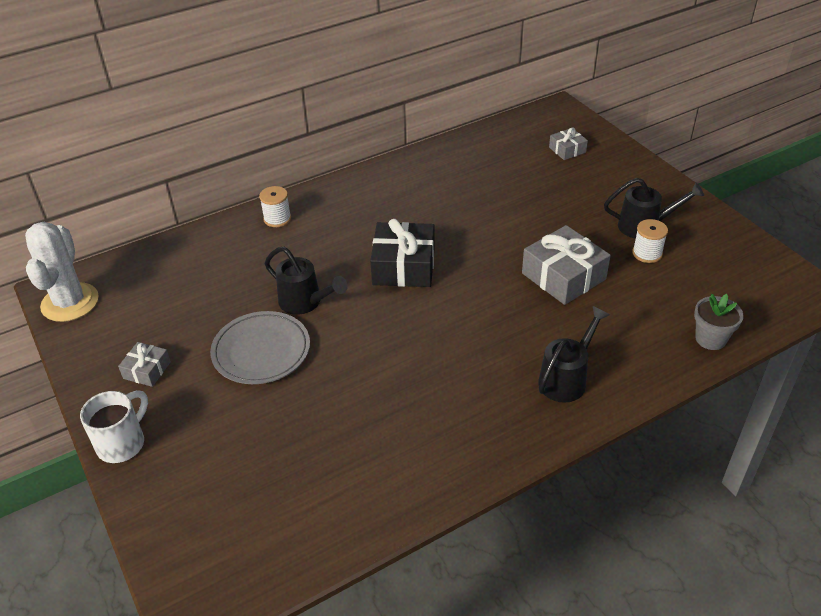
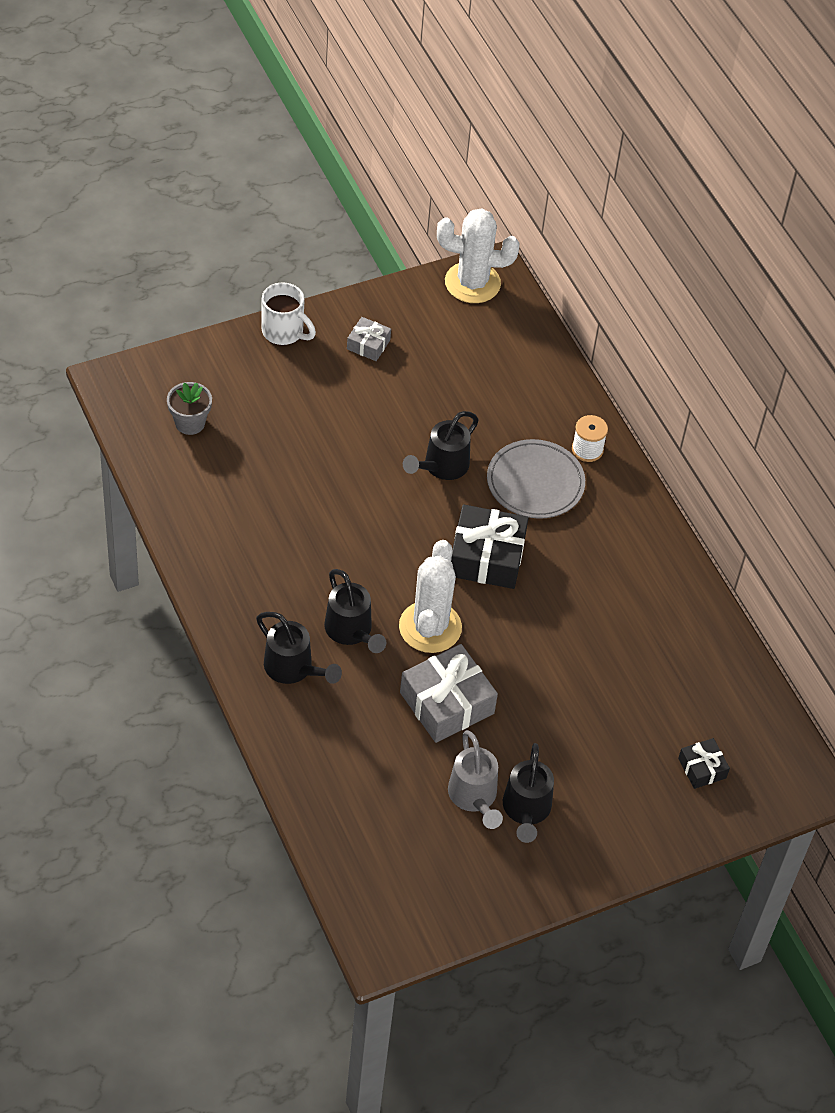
camera: 90 degrees right, 10 degrees up
grey plate [210,311,310,384] -> grey plate moved to [487,439,585,519]
grey gift [549,127,588,160] -> black gift [678,738,730,789]
white spool [632,219,668,263] -> grey watering can [448,730,503,829]
grey flower pot [694,294,744,350] -> grey flower pot moved to [167,382,212,435]
none -> black watering can [324,569,386,653]
none -> white cactus [399,540,462,653]

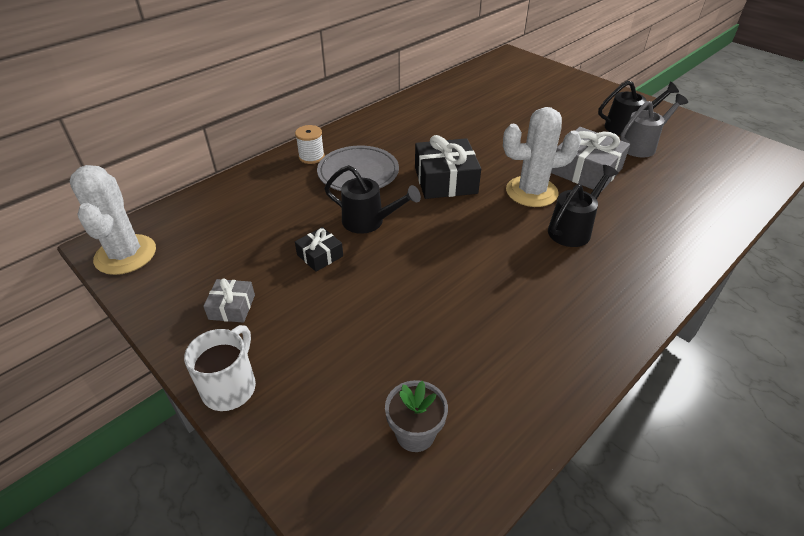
camera: 105 degrees left, 10 degrees down
black watering can [256,612,342,684] -> none
black gift [678,738,730,789] -> black gift moved to [295,227,343,272]

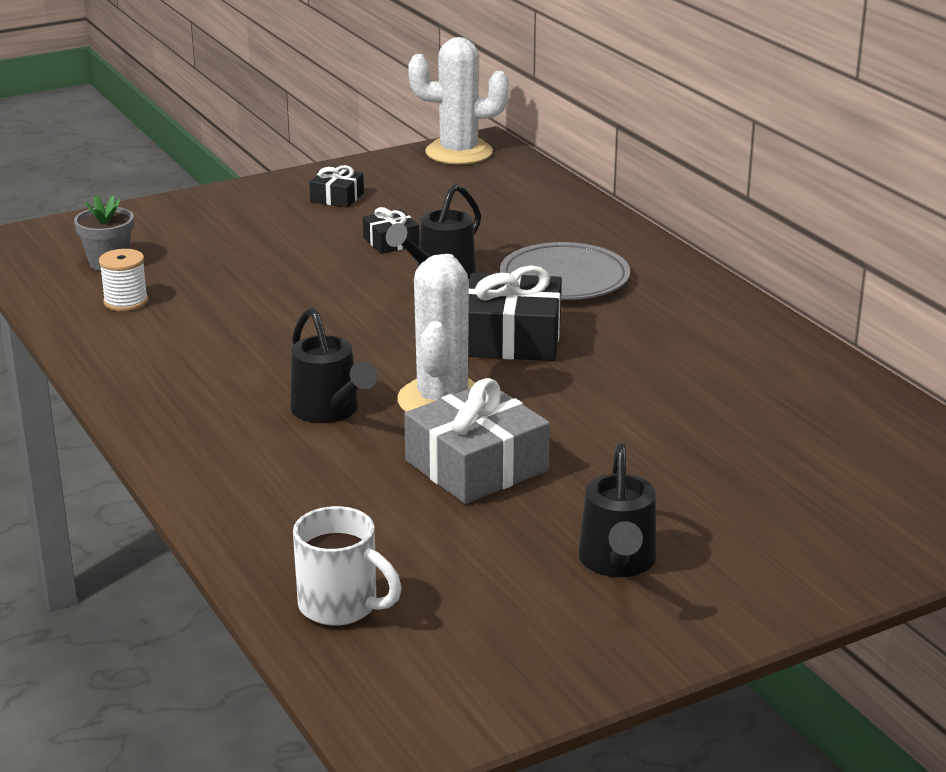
camera: 105 degrees right, 15 degrees down
white mug [184,325,256,411] -> white mug moved to [293,506,402,626]
grey gift [203,278,255,323] -> black gift [309,165,364,208]
white spool [295,125,325,164] -> white spool moved to [99,249,148,311]
grey watering can [620,94,688,157] -> none

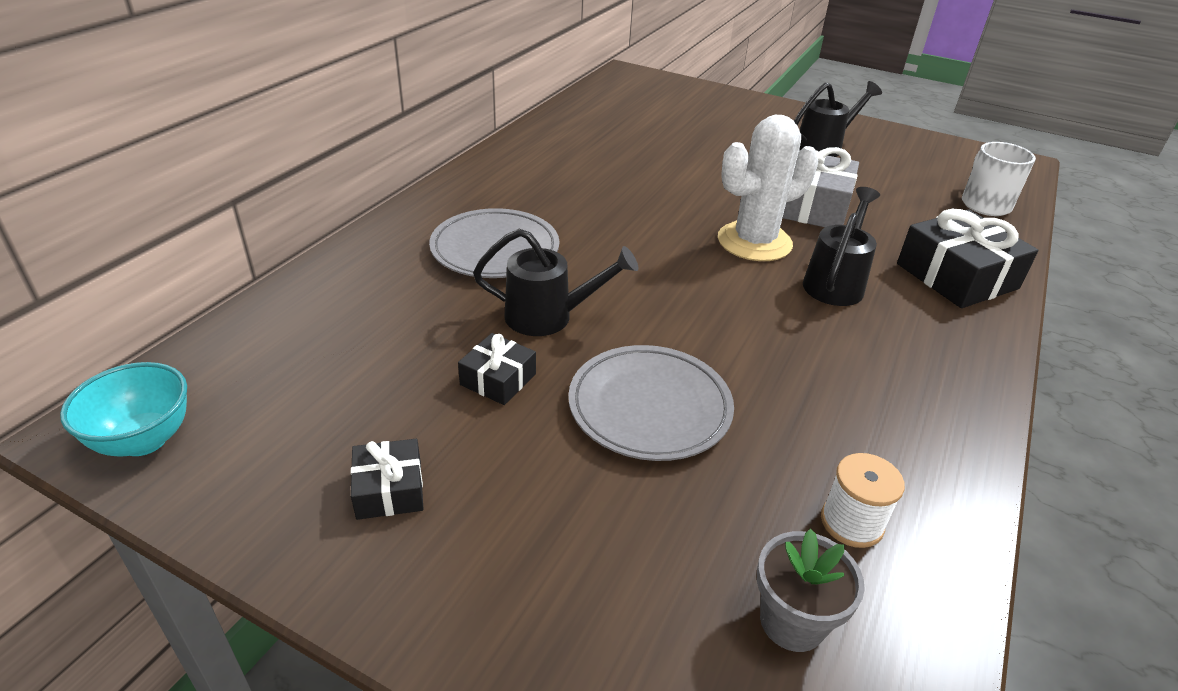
camera: 125 degrees left, 10 degrees up
white cactus [408,37,509,165] -> turquoise bowl [60,362,187,457]
black gift [468,265,562,361] -> black gift moved to [897,209,1038,308]
none -> grey plate [568,345,734,461]

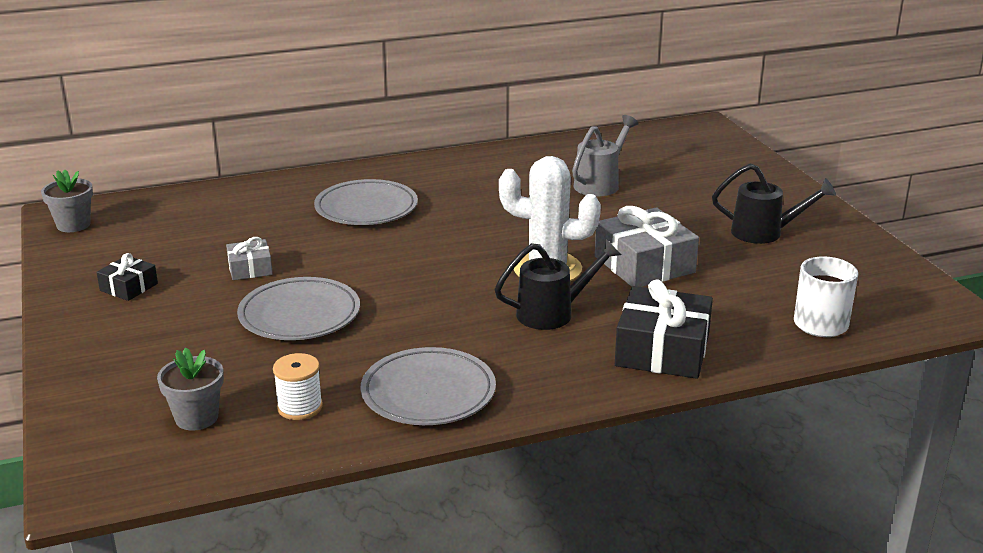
camera: 45 degrees right, 10 degrees down
turquoise bowl [60,362,187,457] -> grey flower pot [41,169,93,232]
black gift [458,333,536,405] -> grey gift [226,237,273,280]
black watering can [473,229,638,336] -> none
none -> grey plate [360,347,496,425]
none -> grey watering can [572,115,639,196]

